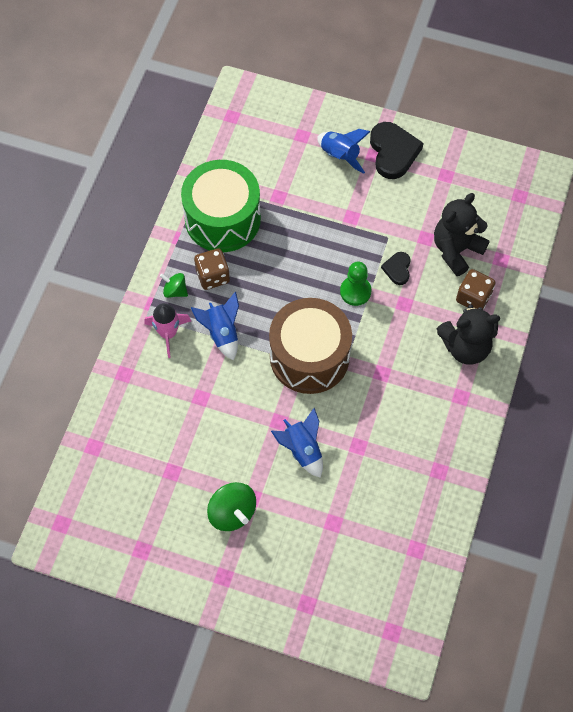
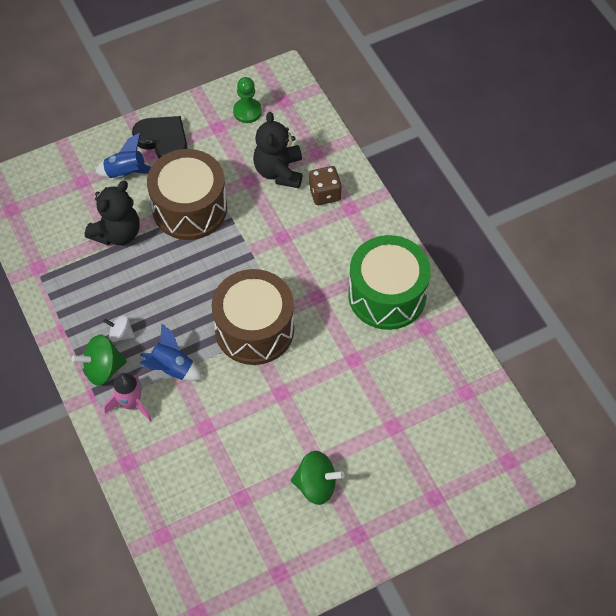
camera: 45 degrees left, 5 degrees down
green spinning top [160,273,188,298] -> green spinning top [71,334,127,386], size x1.67
green drum [181,160,261,252] -> green drum moved to [348,235,431,330]
brown dice [194,248,230,290] -> white spinning top [103,315,135,342]
blue rocket [271,408,323,478] -> none
green pawn [340,262,371,306] -> green pawn moved to [233,77,262,123]
black heart [381,252,411,285] -> none
black teddy bear [437,304,500,365] -> black teddy bear moved to [85,181,140,245]
none -> brown drum [147,149,227,240]

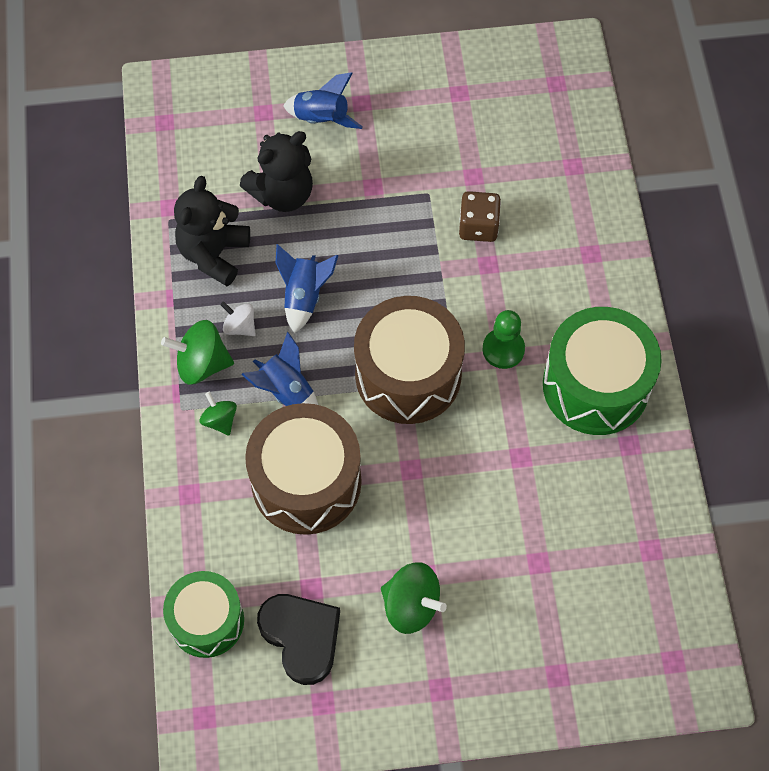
camera: 20 degrees right, 5 degrees up
pink rocket [104,373,152,421] -> green spinning top [199,392,237,436]
black heart [132,116,188,158] -> black heart moved to [257,594,340,685]
brown drum [147,149,227,240] -> brown drum moved to [245,403,362,535]
green pawn [233,77,262,123] -> green pawn moved to [483,310,525,369]
black teddy bear [253,112,302,188] -> black teddy bear moved to [174,176,250,286]
brown dice [309,166,342,205] -> brown dice moved to [459,191,501,242]
none -> green drum [163,571,244,658]
none -> blue rocket [275,244,339,333]

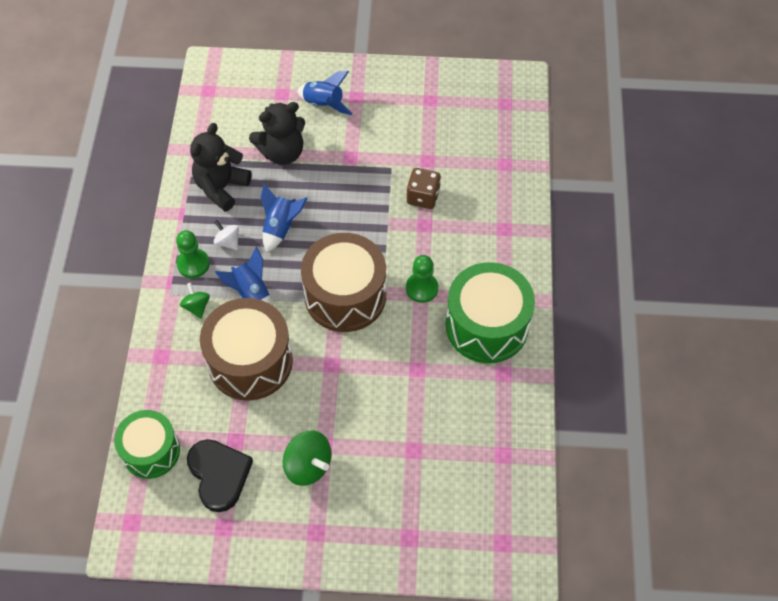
camera: 10 degrees right, 5 degrees down
green spinning top [161,320,234,385] -> green pawn [176,230,210,278]

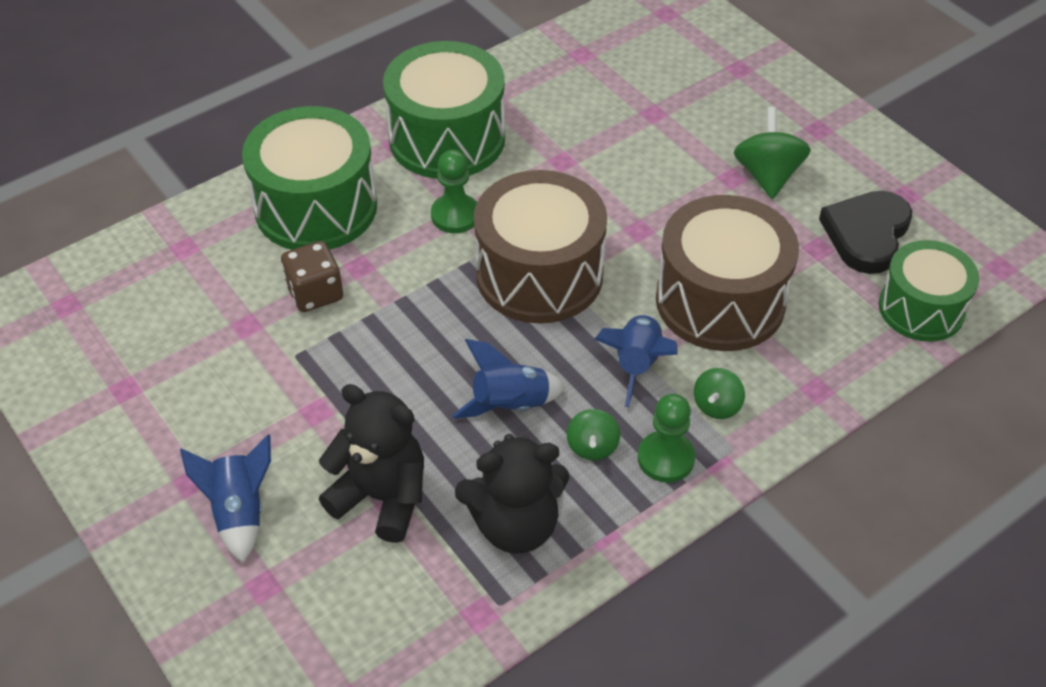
camera: 130 degrees left, 10 degrees down
white spinning top [214,220,239,250] -> green spinning top [567,409,620,460]
none -> green drum [242,106,377,250]

